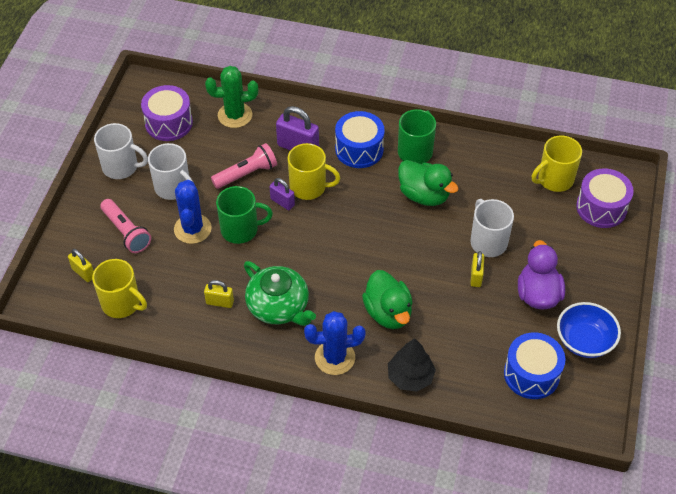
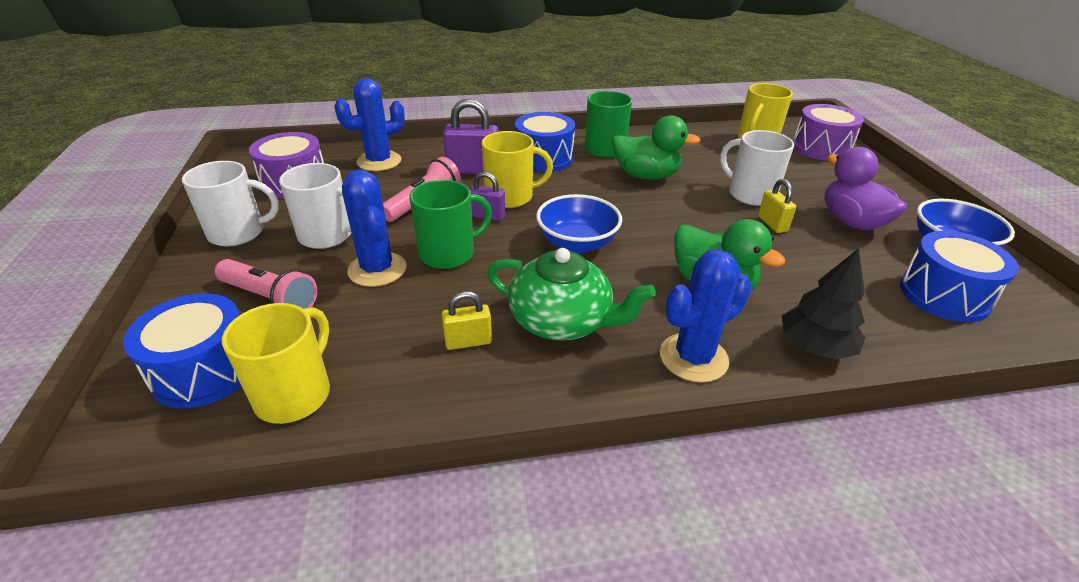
camera: 25 degrees left, 15 degrees down
yellow padlock [68,249,94,282] -> blue drum [123,294,241,409]
yellow mug [92,259,147,318] -> yellow mug turned 75 degrees counterclockwise [222,303,330,424]
green cactus [205,66,258,128] -> blue cactus [334,78,405,171]
none -> blue bowl [536,194,622,253]

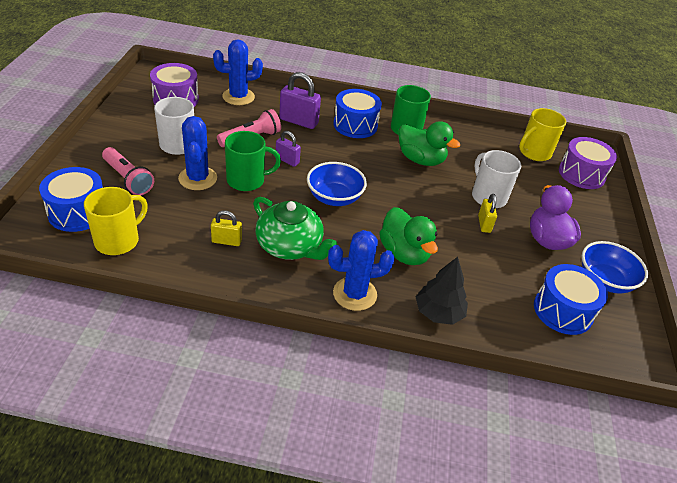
camera: 15 degrees right, 5 degrees up
white mug [182,161,279,246] -> none
yellow mug [482,131,553,208] -> none

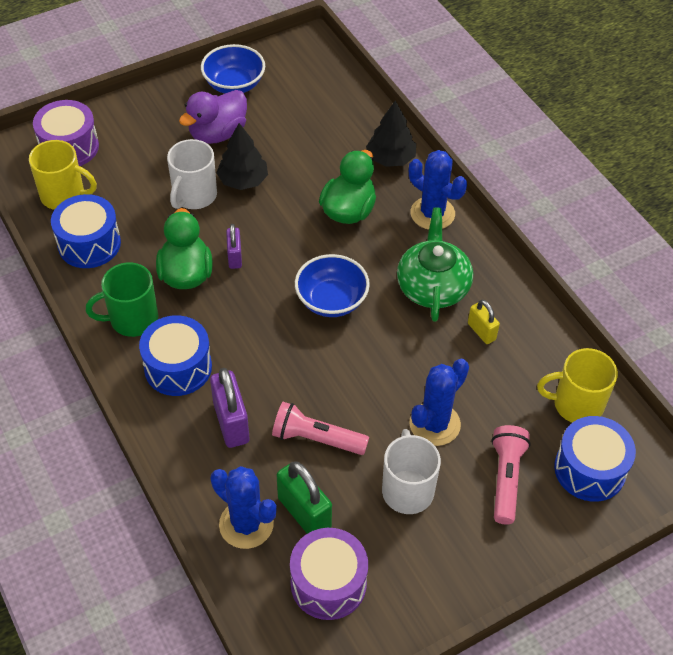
camera: 125 degrees left, 10 degrees up
green mug [225,131,281,191] -> none
purple padlock [276,131,301,167] -> purple padlock moved to [226,224,242,269]
yellow padlock [478,194,497,233] -> black tree [216,123,268,190]
blue drum [534,264,608,335] -> blue drum moved to [51,194,121,268]
none -> green padlock [277,461,332,534]

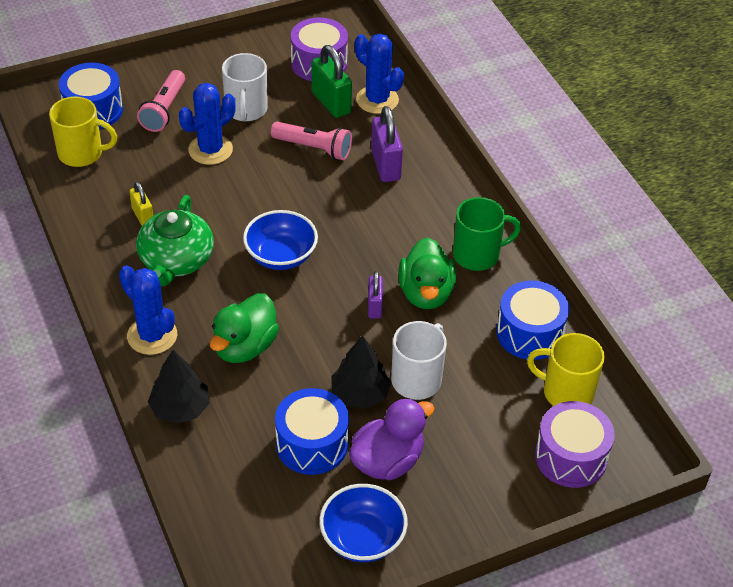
camera: 175 degrees left, 5 degrees down
blue drum [139,315,212,396] -> blue drum moved to [275,388,349,475]

